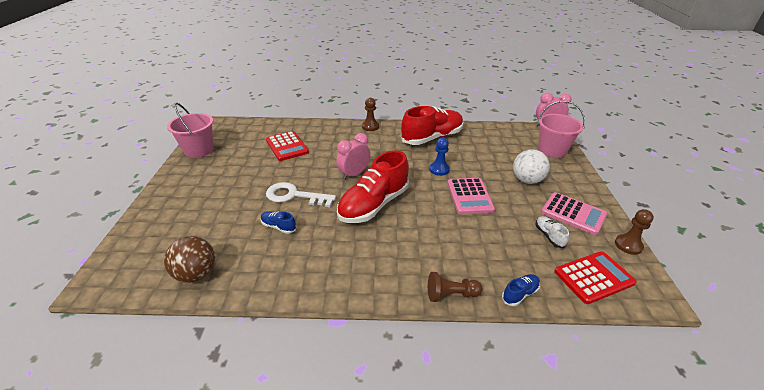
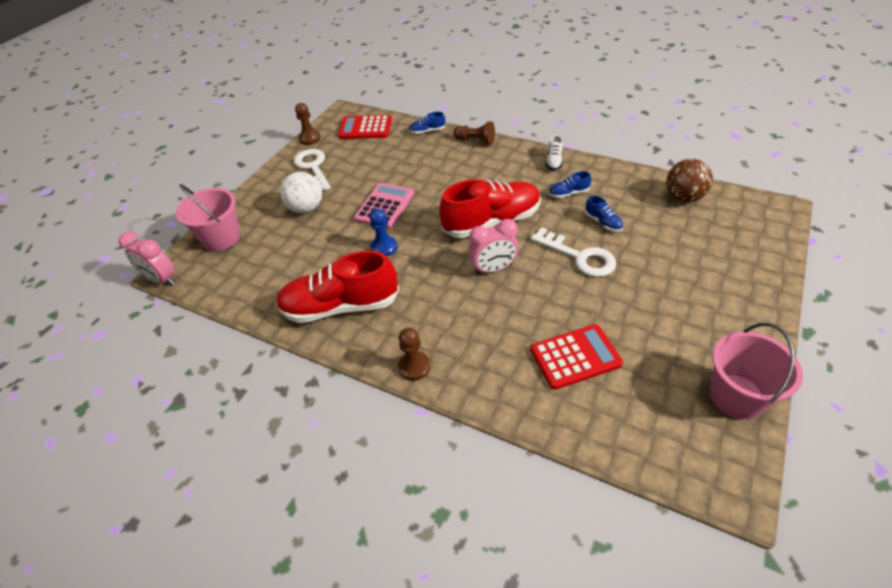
camera: 150 degrees left, 10 degrees up
red calculator [266,131,309,161] -> red calculator turned 75 degrees clockwise [530,324,623,390]
white shoe [536,216,569,248] -> white shoe moved to [546,135,563,170]
pink calculator [541,192,607,235] -> white key [294,149,331,190]
none -> blue shoe [549,171,591,198]

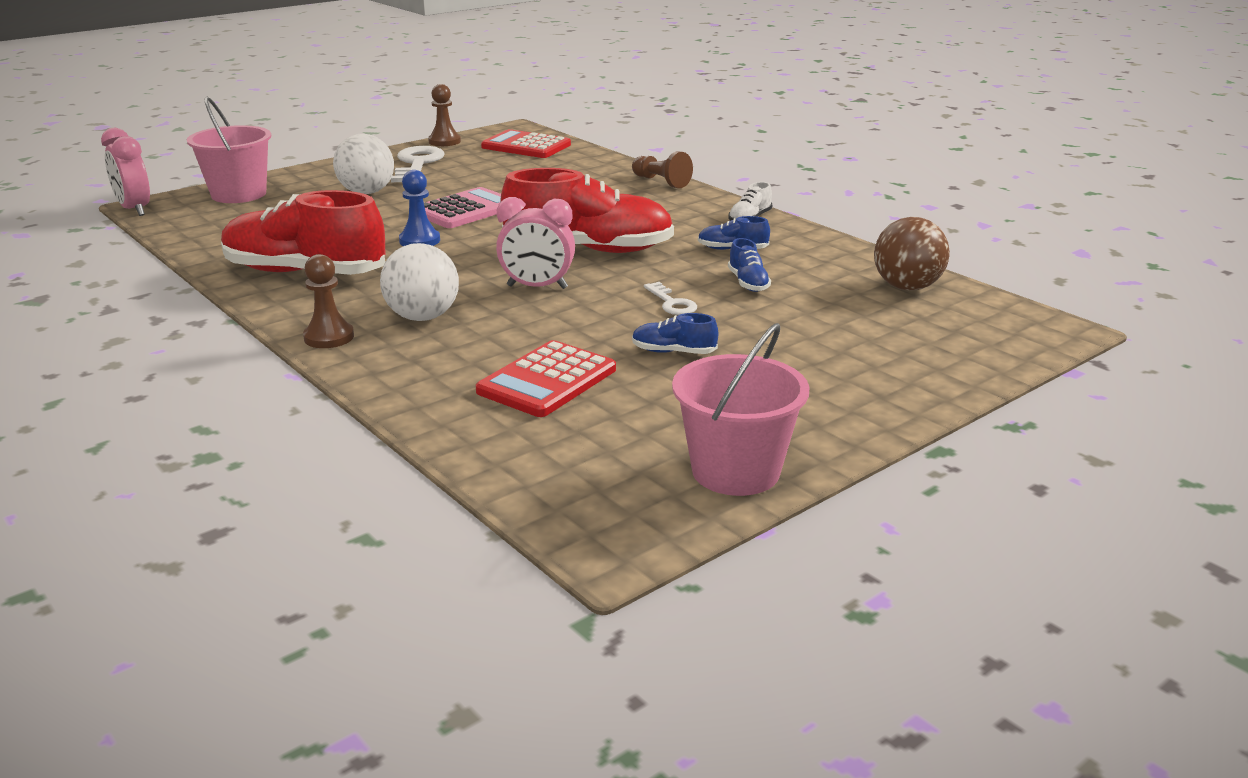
camera: 20 degrees right, 20 degrees down
blue shoe [409,112,446,134] -> blue shoe moved to [632,313,718,354]
red calculator [530,324,623,390] -> red calculator turned 120 degrees clockwise [476,340,616,417]
white key [531,227,616,277] -> white key [644,282,697,315], size x0.54
none -> white ball [380,243,459,321]

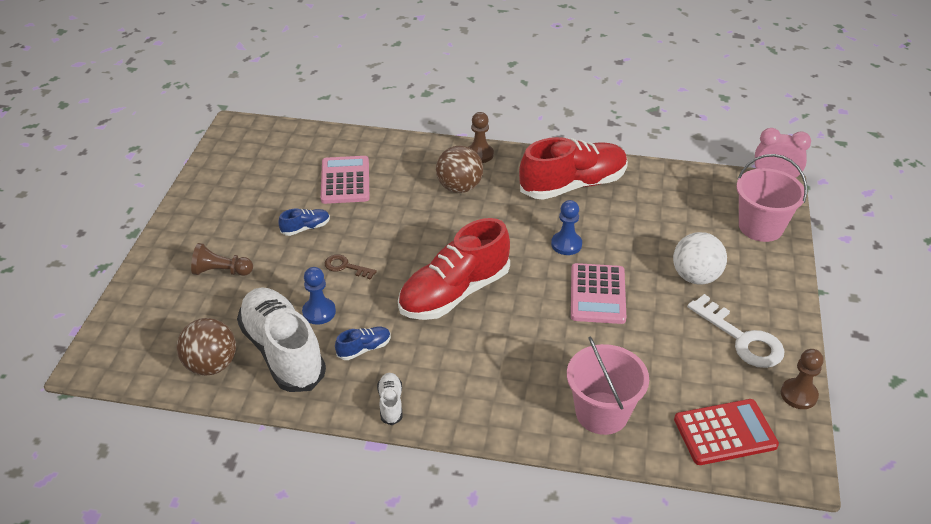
camera: 140 degrees right, 15 degrees up
white ball [380,243,459,321] -> brown ball [436,146,483,193]
red calculator [476,340,616,417] -> pink calculator [321,156,369,204]
pink clock [496,197,575,289] -> none
brown pawn [632,152,693,188] -> brown pawn moved to [191,243,253,276]
white key [644,282,697,315] -> brown key [325,254,377,280]
pink bucket [672,323,809,496] -> pink bucket moved to [567,337,649,435]
blue shoe [728,238,771,292] -> blue pawn [302,267,336,325]
none -> white shoe [237,287,326,392]

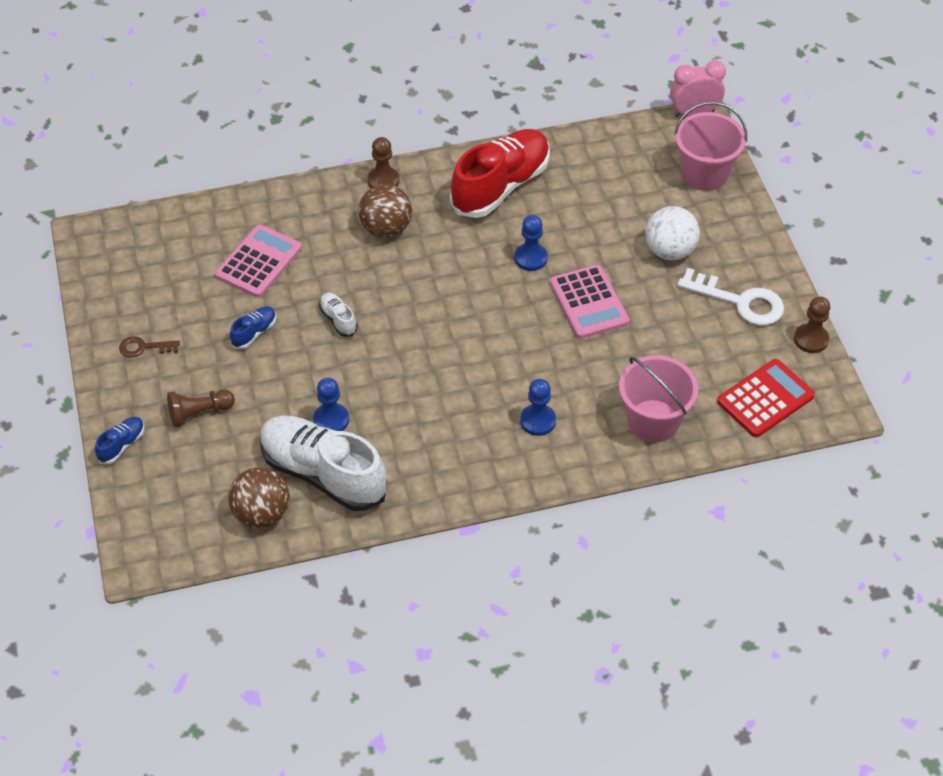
camera: 25 degrees left, 10 degrees up
pink calculator [321,156,369,204] -> pink calculator turned 60 degrees clockwise [215,224,302,297]
brown key [325,254,377,280] -> brown key moved to [119,336,180,358]
blue shoe [335,327,391,360] -> blue shoe moved to [95,417,144,464]
white shoe [377,373,402,425] -> white shoe moved to [319,293,358,337]
red shoe [398,218,510,320] -> none
none -> blue pawn [520,379,556,436]

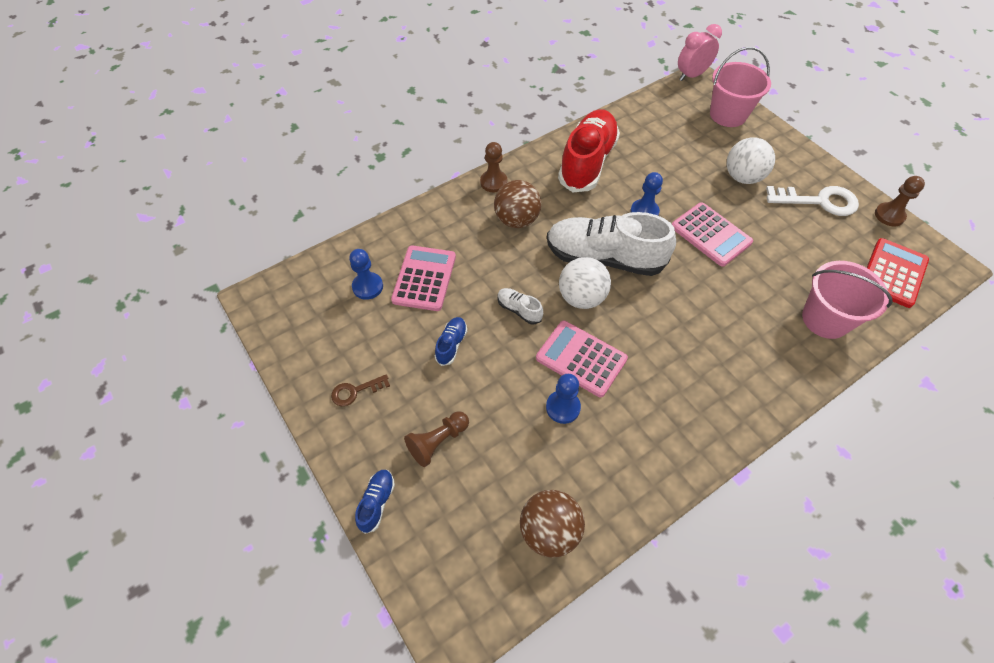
camera: 20 degrees left, 5 degrees up
white shoe [260,416,387,511] -> white shoe moved to [547,212,676,276]
blue pawn [520,379,556,436] -> blue pawn moved to [349,249,383,300]
none -> pink calculator [536,321,628,397]
none -> white ball [559,257,611,309]

